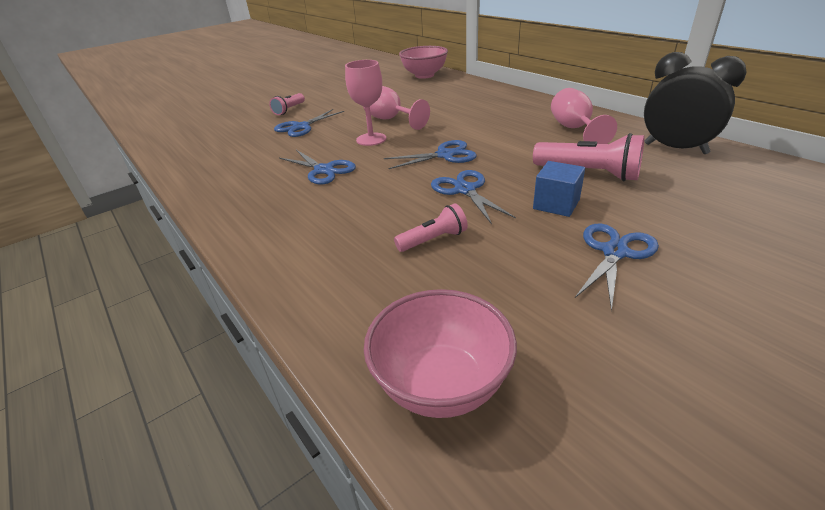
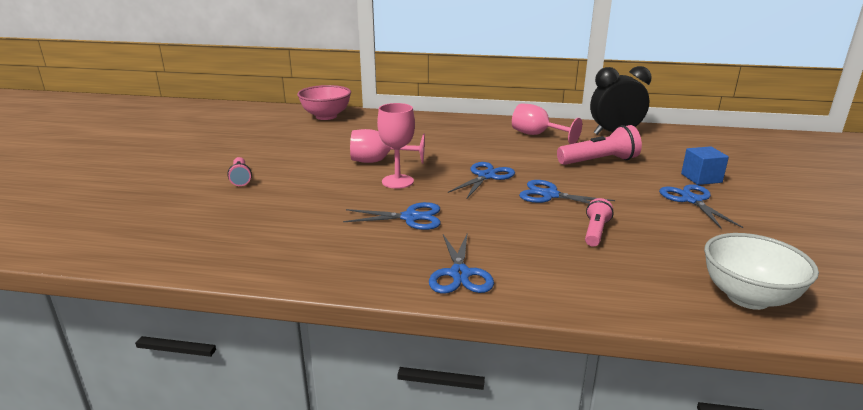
camera: 45 degrees left, 10 degrees down
blue scissors [274,109,344,137] -> blue scissors moved to [429,232,494,293]
pink bowl [364,289,517,418] -> white bowl [704,233,819,310]
blue cube [533,161,585,217] -> blue cube moved to [681,146,729,185]

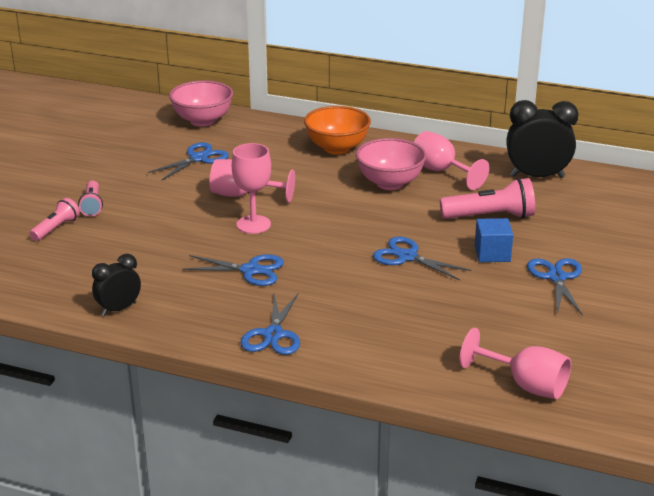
camera: 10 degrees right, 5 degrees up
blue scissors [448,162,515,198] -> blue scissors moved to [148,142,229,181]
pink flashlight [585,198,614,247] -> pink flashlight moved to [30,198,80,241]
blue cube [681,146,729,185] -> blue cube moved to [475,218,513,262]
white bowl [704,233,819,310] -> pink goblet [460,328,571,399]
none -> black clock [92,254,141,316]
none -> orange bowl [304,106,371,155]
none -> pink bowl [356,138,427,190]

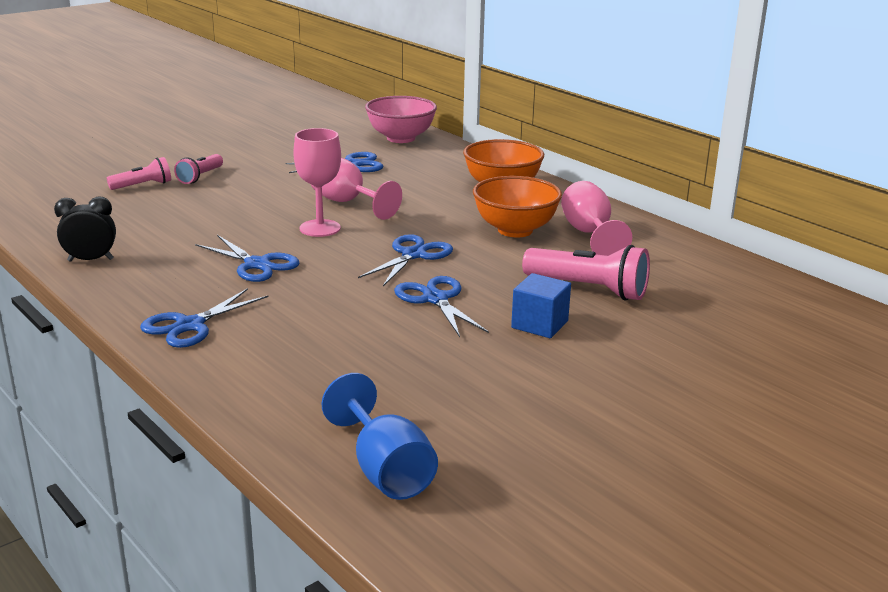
camera: 30 degrees right, 5 degrees down
pink bowl [356,138,427,190] -> orange bowl [473,176,562,237]
pink goblet [460,328,571,399] -> blue goblet [322,373,438,500]
black clock [506,100,578,178] -> none
blue scissors [527,258,583,316] -> blue scissors moved to [358,234,453,286]

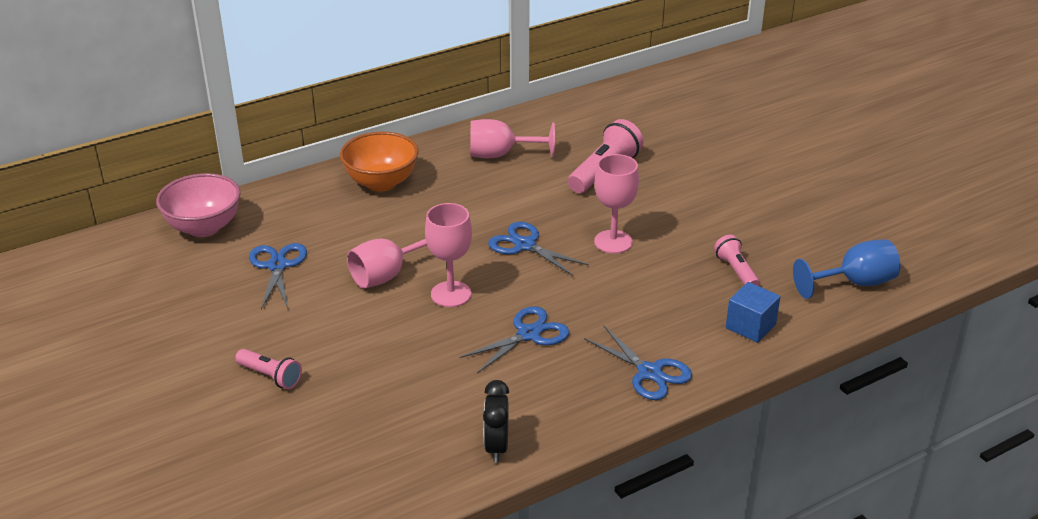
camera: 80 degrees left, 10 degrees up
pink flashlight [107,157,171,190] -> pink flashlight moved to [714,235,760,286]
blue scissors [394,276,489,337] -> pink goblet [594,154,639,254]
orange bowl [473,176,562,237] -> none
blue cube [511,273,571,338] -> blue cube moved to [726,282,781,343]

